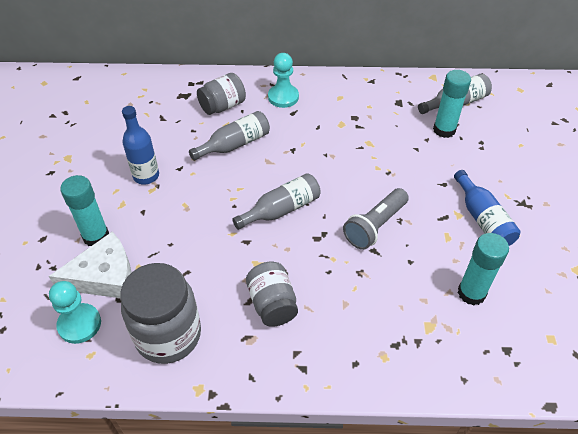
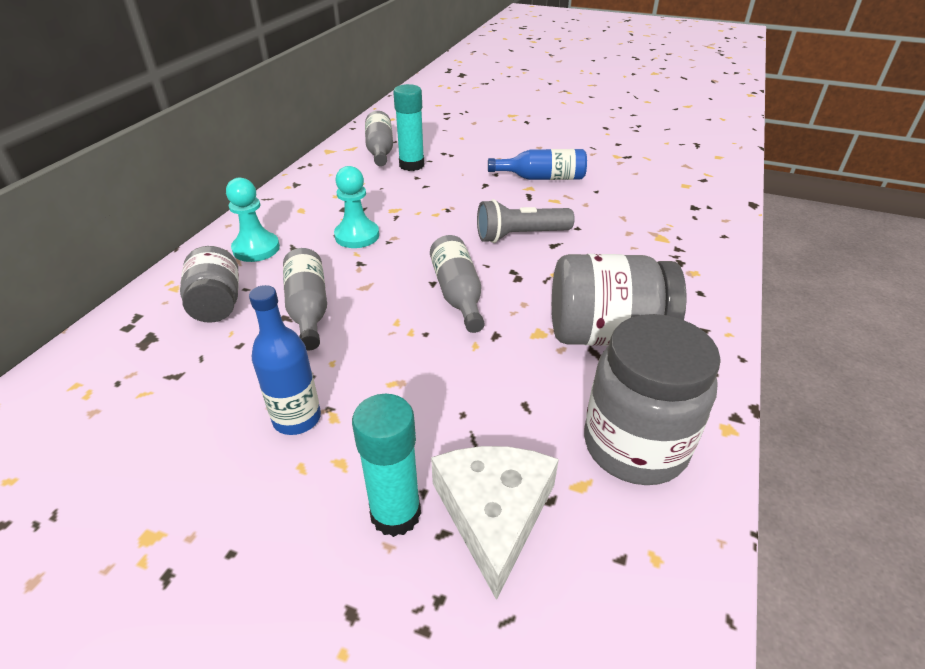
camera: 70 degrees left, 10 degrees down
turquoise pawn [49,281,101,344] -> turquoise pawn moved to [334,166,379,248]
grey jar [246,262,298,327] -> grey jar [552,254,687,346], size x1.58
grey flashlight [343,188,409,250] -> grey flashlight turned 105 degrees clockwise [477,199,575,243]
turquoise glue stick [458,233,509,306] -> none

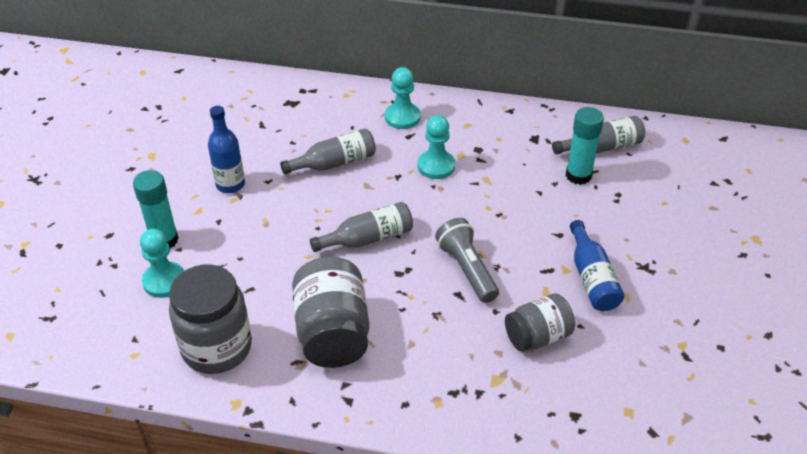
camera: 80 degrees right, 5 degrees up
grey jar [180,246,239,323] -> grey jar moved to [505,293,575,352]
white cheese [431,446,559,600] -> turquoise pawn [140,229,184,298]

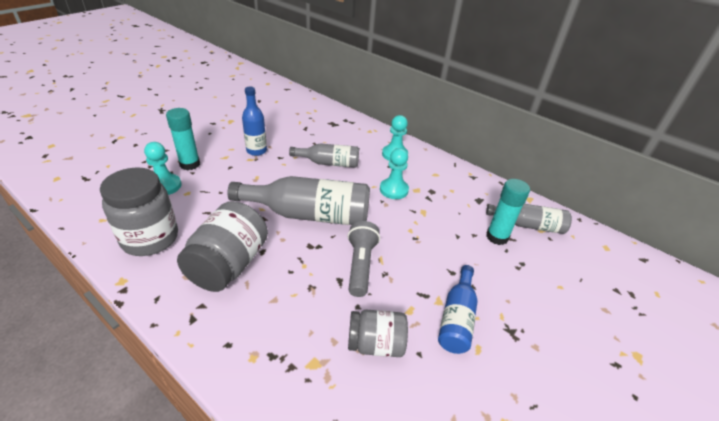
camera: 25 degrees right, 5 degrees down
grey bottle [310,202,413,252] -> grey bottle [227,176,370,225], size x1.71

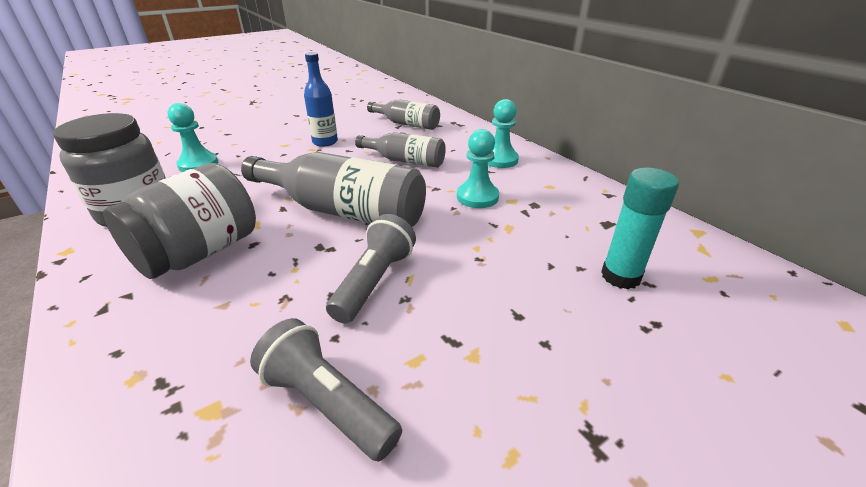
camera: 20 degrees right, 5 degrees down
turquoise glue stick [166,108,200,170] -> none
grey jar [348,310,408,357] -> grey flashlight [250,318,402,461]
blue bottle [438,265,478,354] -> none
grey bottle [486,204,572,234] -> grey bottle moved to [367,99,440,130]

